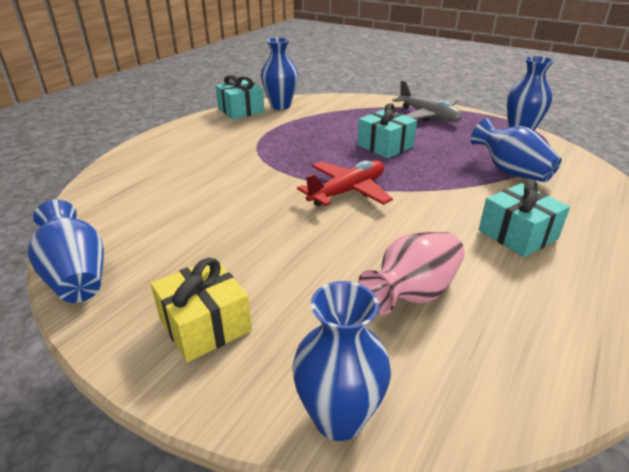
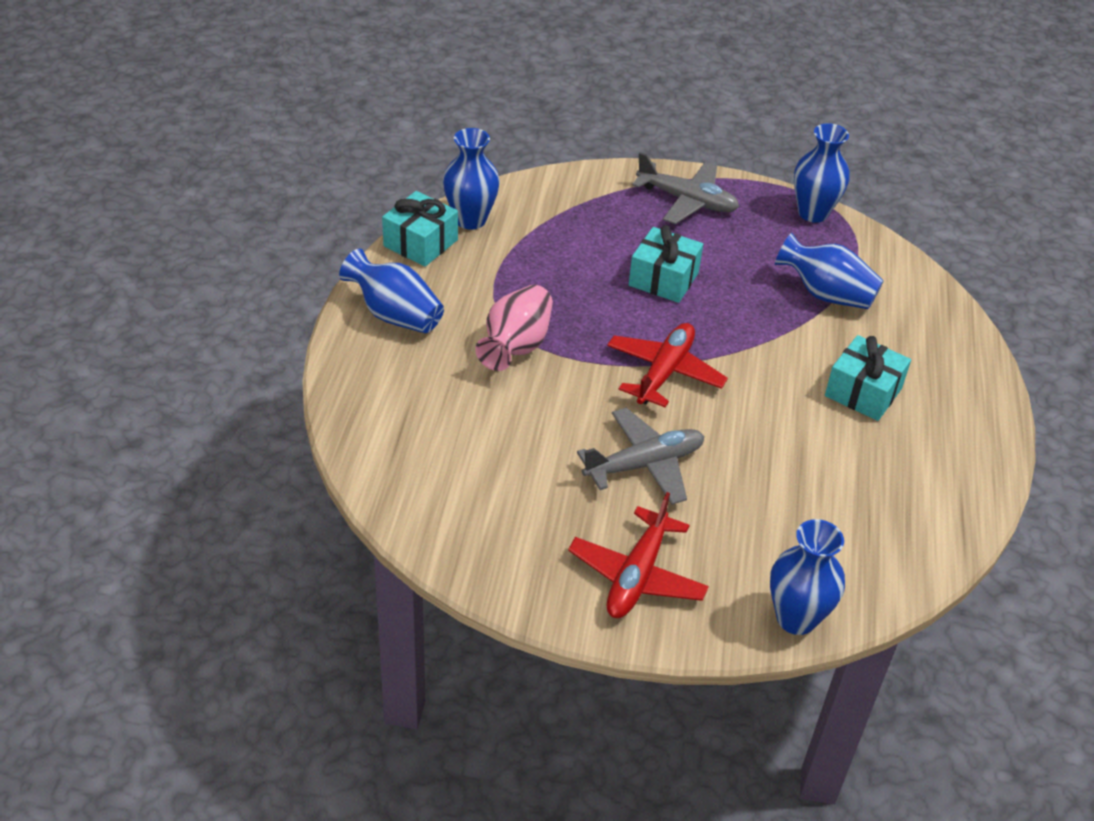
camera: 25 degrees left, 10 degrees up
blue vase [28,200,104,303] -> blue vase moved to [339,248,444,333]
yellow gift [151,258,252,362] -> red plane [568,492,709,618]
pink vase [358,232,465,315] -> pink vase moved to [475,285,553,371]
none -> grey plane [577,408,705,505]

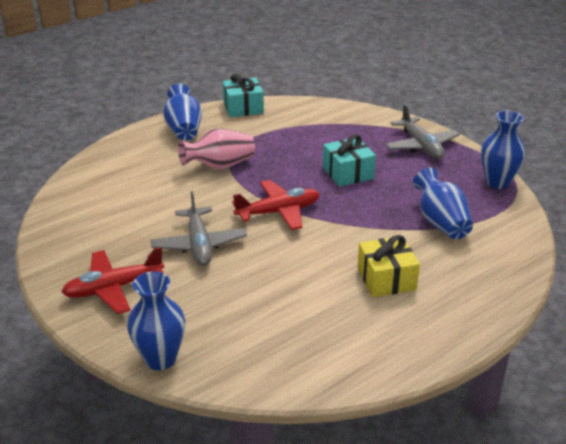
camera: 45 degrees right, 10 degrees down
blue vase [443,128,500,230] -> none
grey plane [577,408,705,505] -> grey plane turned 60 degrees clockwise [151,191,247,266]
turquoise gift [825,335,911,421] -> yellow gift [357,235,420,297]

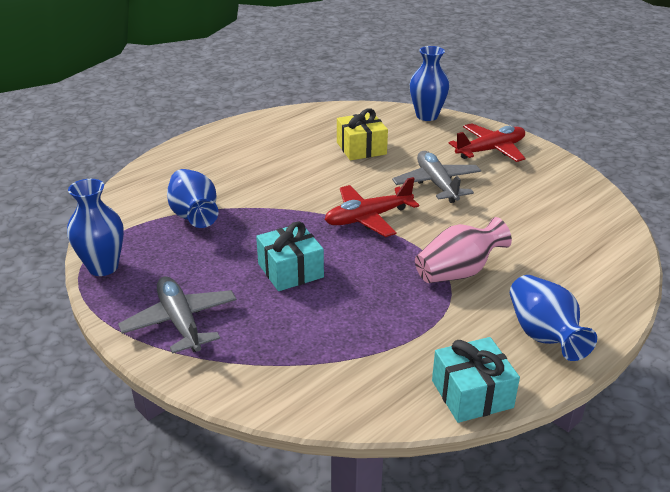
camera: 175 degrees right, 0 degrees up
yellow gift [357,235,420,297] -> yellow gift moved to [337,109,388,160]

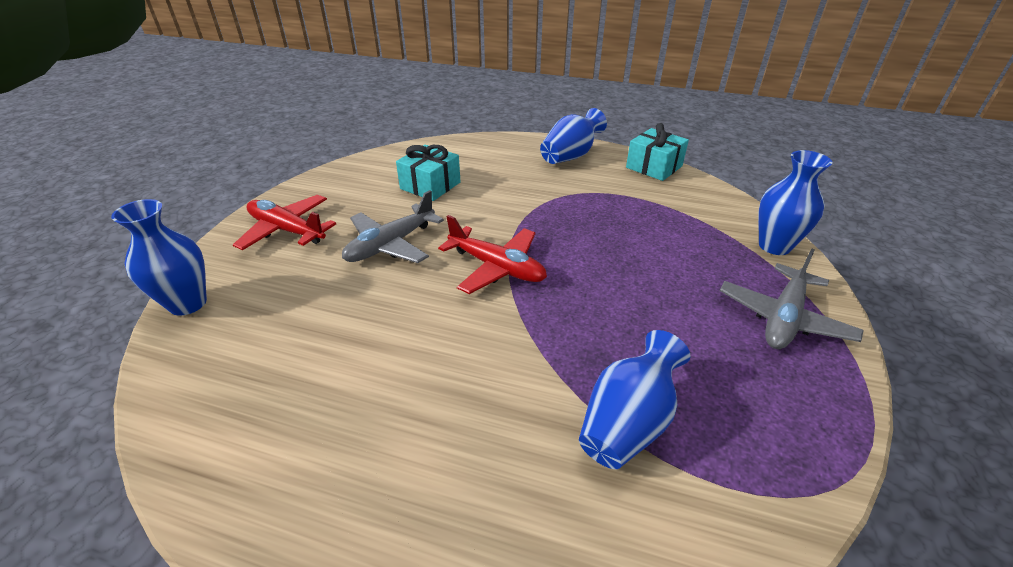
camera: 120 degrees left, 5 degrees up
blue vase [67,179,124,276] -> blue vase moved to [758,150,832,255]
turquoise gift [256,221,324,291] -> turquoise gift moved to [396,145,461,201]
yellow gift [337,109,388,160] -> none
pink vase [415,217,512,283] -> none

